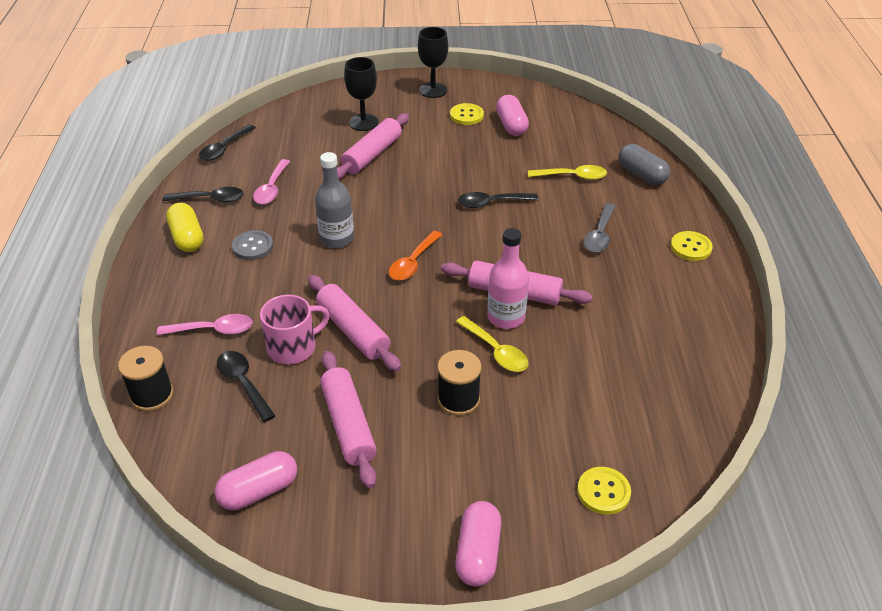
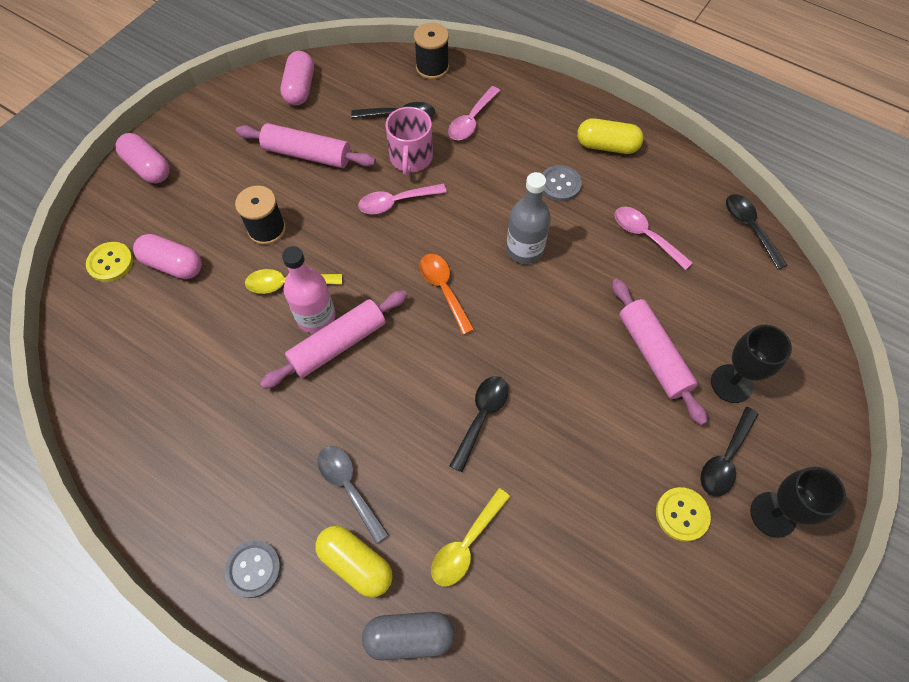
camera: 125 degrees right, 20 degrees up
black spoon [162,187,244,203] -> black spoon moved to [700,407,759,496]
pink rolling pin [308,275,401,372] -> pink spoon [358,184,447,214]
pink capsule [496,95,529,136] -> pink capsule moved to [133,234,202,279]
yellow button [671,231,713,261] -> grey button [225,540,281,598]
none -> yellow capsule [315,526,393,598]

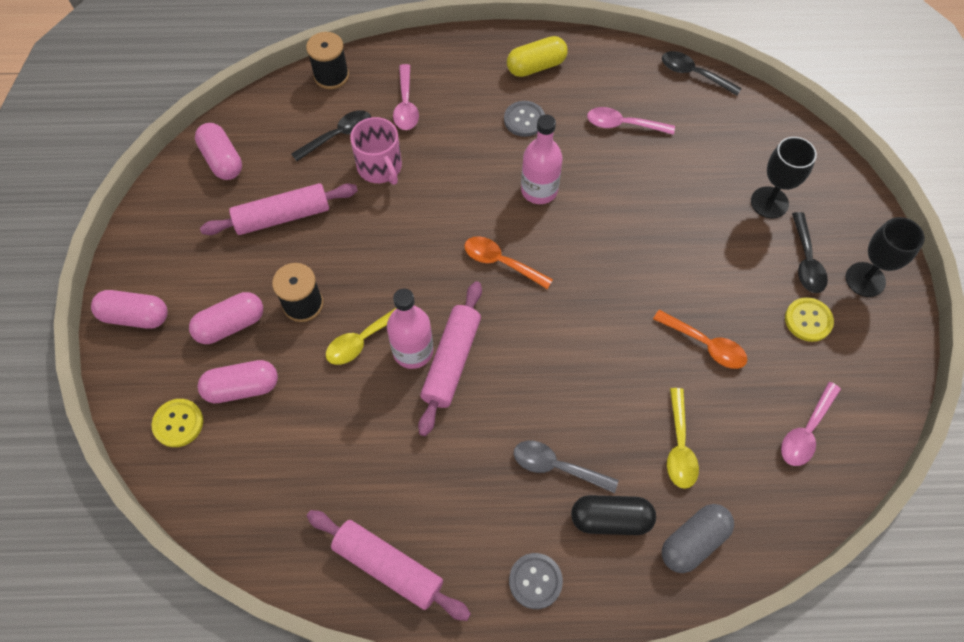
camera: 35 degrees left, 0 degrees up
yellow capsule [315,526,393,598] -> black capsule [571,495,656,535]
pink spoon [358,184,447,214] -> pink spoon moved to [781,382,841,466]
black spoon [450,376,508,472] -> none
grey bottle [506,172,551,264] -> pink bottle [521,115,563,204]
pink rolling pin [612,278,707,425] -> pink rolling pin moved to [307,510,471,621]
none -> pink capsule [189,292,263,344]
none -> orange spoon [653,310,747,369]

